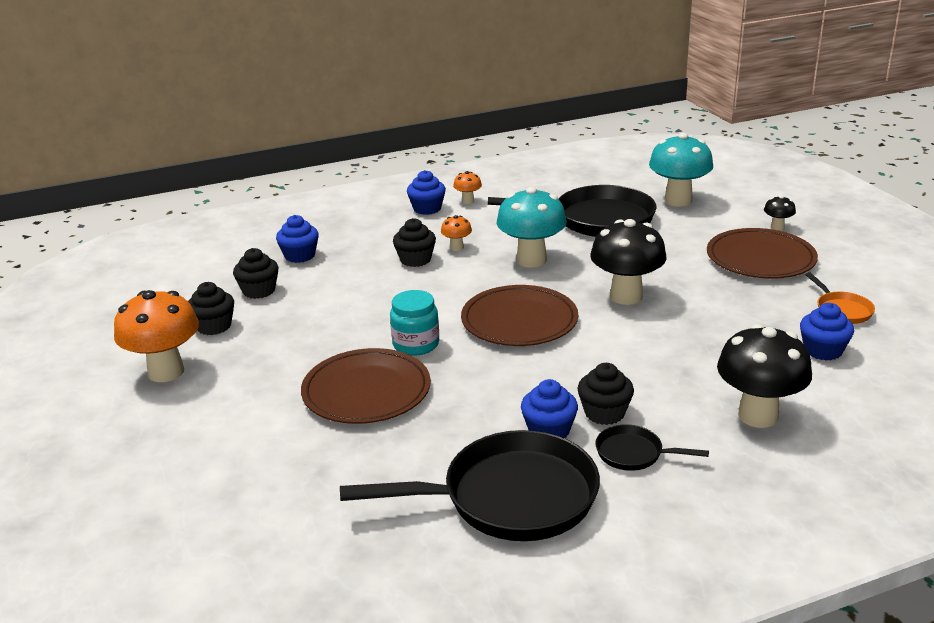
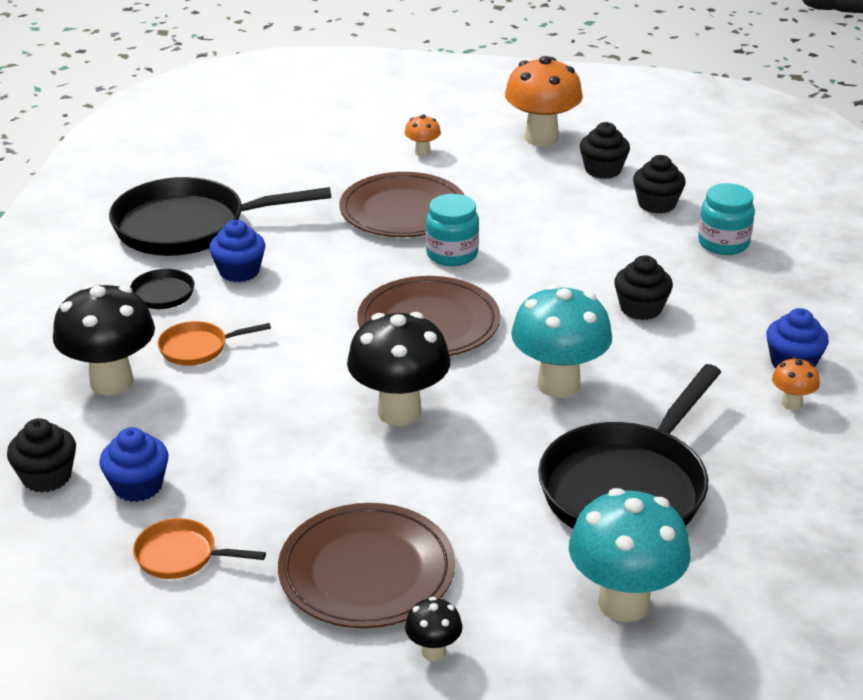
camera: 120 degrees right, 5 degrees up
blue cupcake [276,215,319,263] -> turquoise jar [698,183,755,255]
black pan [340,430,600,541] -> black pan turned 60 degrees clockwise [109,177,332,256]
orange mushroom [441,215,472,251] -> orange mushroom moved to [405,115,441,156]
black cupcake [578,363,634,425] -> black cupcake moved to [7,418,76,493]
none -> orange pan [157,321,271,366]

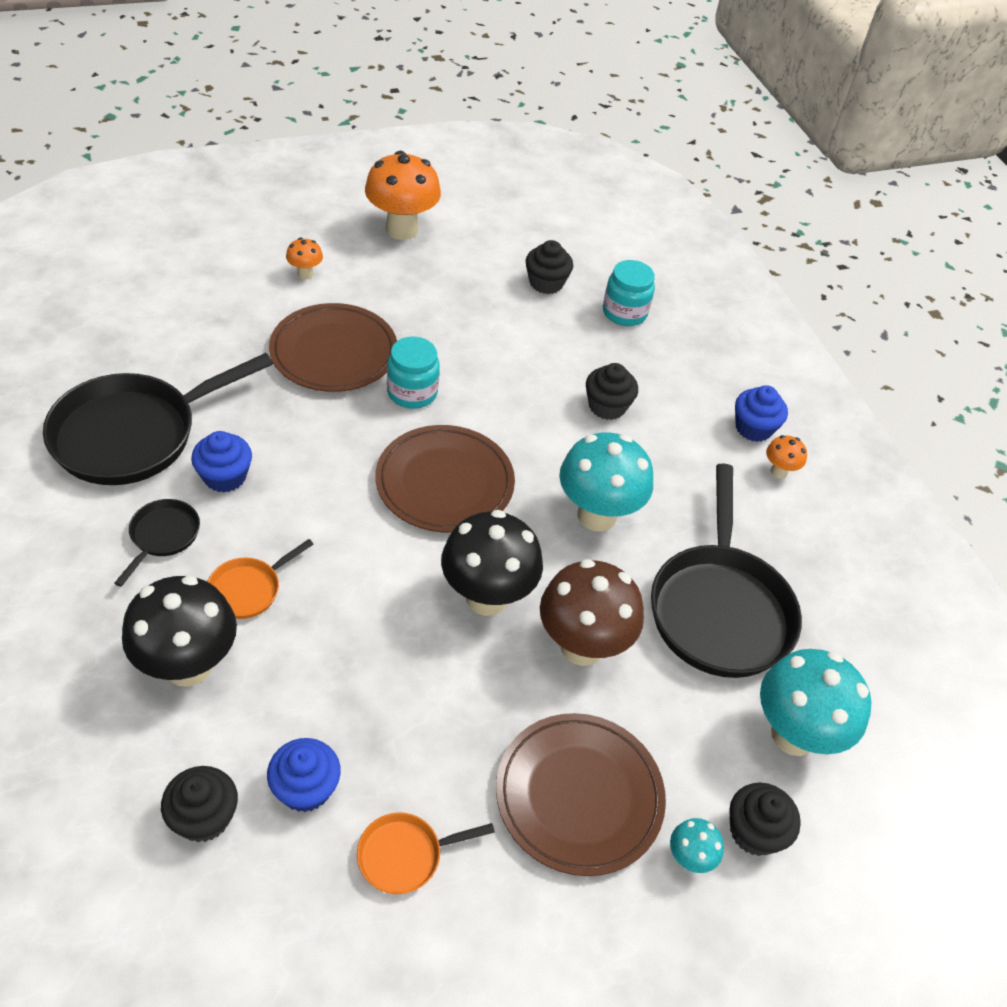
camera: 35 degrees left, 15 degrees up
black mushroom [405,597,462,661] -> turquoise mushroom [670,818,724,873]
black cupcake [580,122,630,179] -> black cupcake moved to [729,782,801,856]
none -> brown mushroom [540,559,644,666]

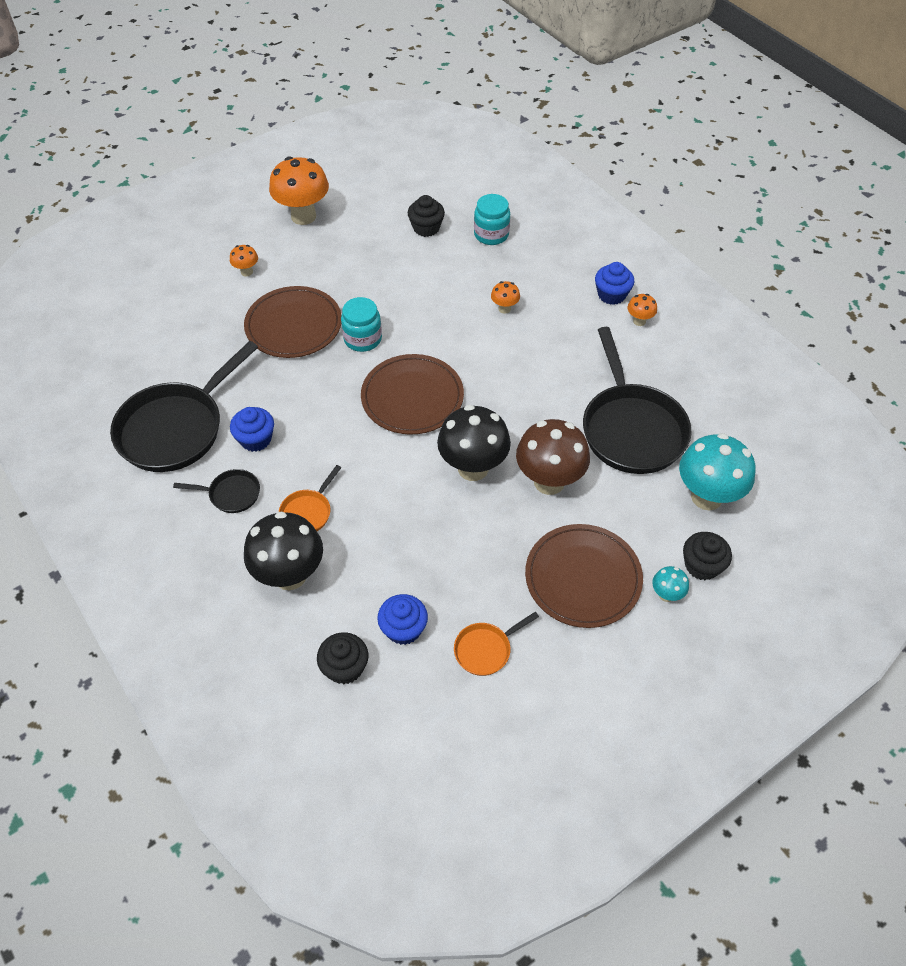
camera: 10 degrees left, 5 degrees up
black pan [114,499,200,587] -> black pan turned 90 degrees clockwise [173,469,260,513]
turquoise mushroom [559,432,653,532] -> none
black cupcake [586,363,638,420] -> orange mushroom [491,281,520,314]

